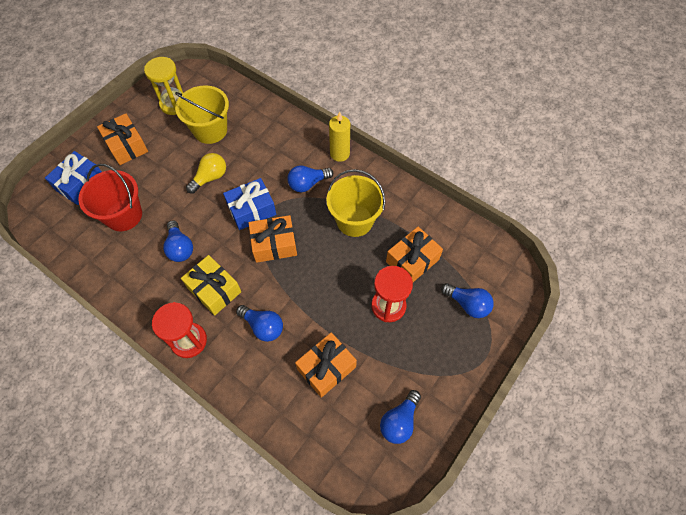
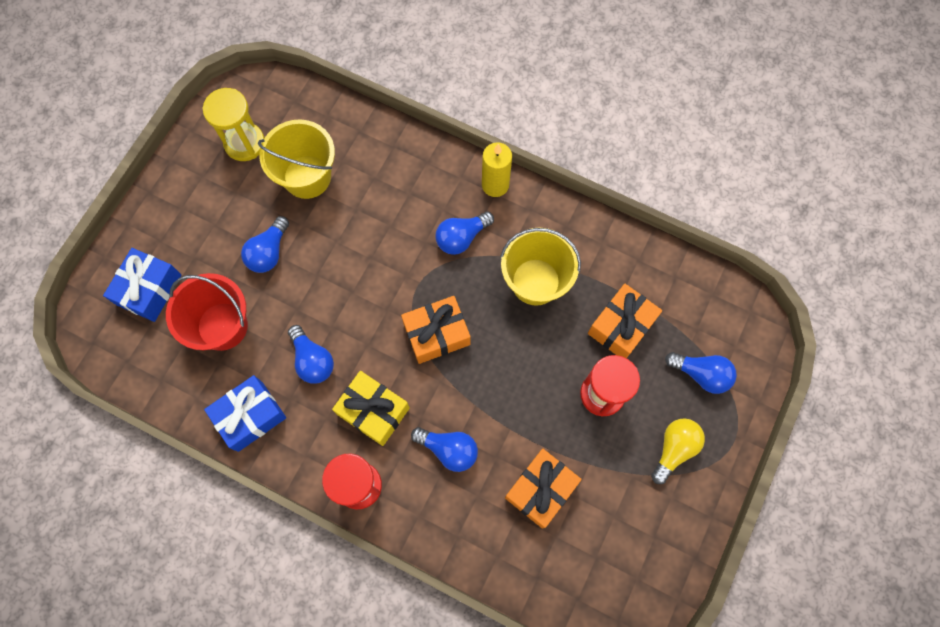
camera: 10 degrees left, 10 degrees up
orange gift [97,113,148,165] -> none
yellow light bulb [186,153,226,194] -> yellow light bulb moved to [651,418,705,484]
blue gift [223,178,276,230] -> blue gift moved to [204,375,286,452]
blue light bulb [380,390,421,444] -> blue light bulb moved to [241,216,289,273]

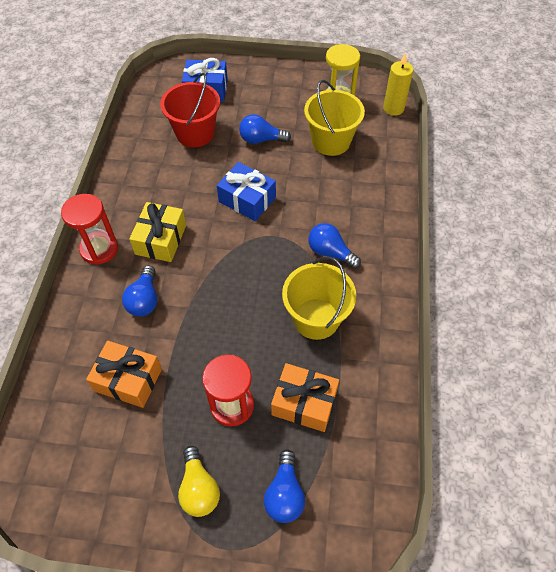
camera: 70 degrees right, 15 degrees down
blue gift [204,375,286,452] -> blue gift moved to [217,162,276,221]
blue light bulb [288,325,334,384] -> none
orange gift [401,296,471,364] -> none
yellow candle [482,142,512,197] -> yellow candle moved to [383,53,414,116]
yellow light bulb [651,418,705,484] -> yellow light bulb turned 60 degrees clockwise [178,446,220,517]

